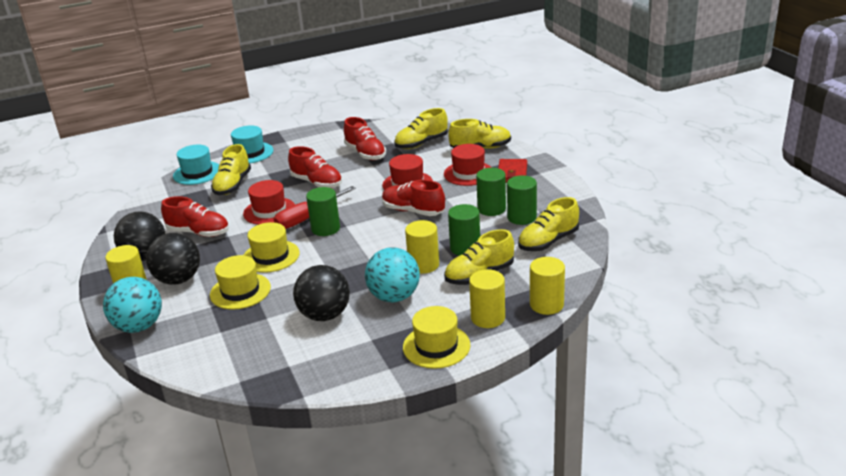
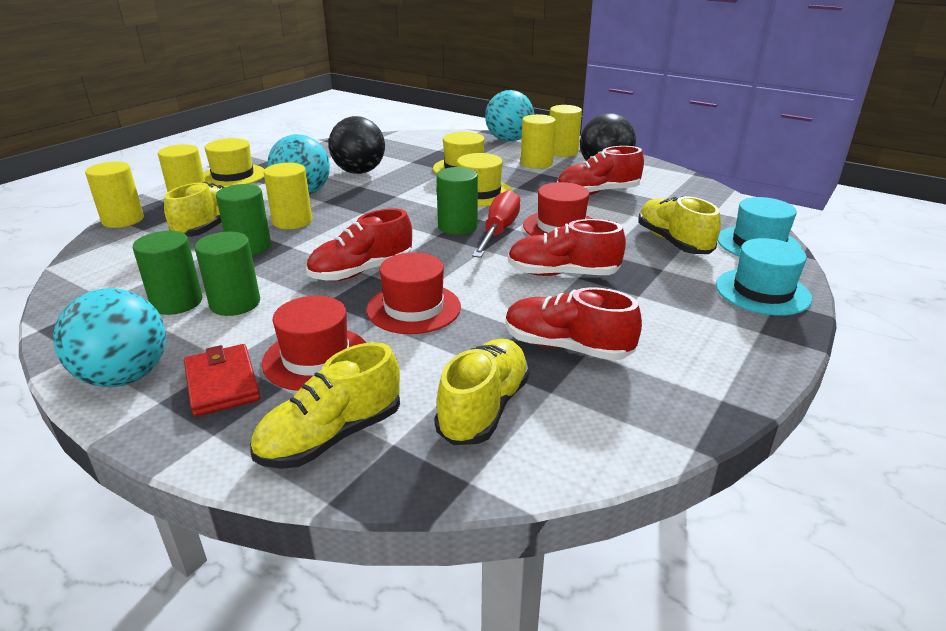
camera: 145 degrees right, 0 degrees up
black ball [146,233,200,285] -> yellow cylinder [521,114,556,169]
red shoe [382,180,445,216] -> red shoe turned 150 degrees clockwise [306,208,412,281]
yellow shoe [518,197,579,251] -> none
none -> turquoise ball [53,288,166,387]

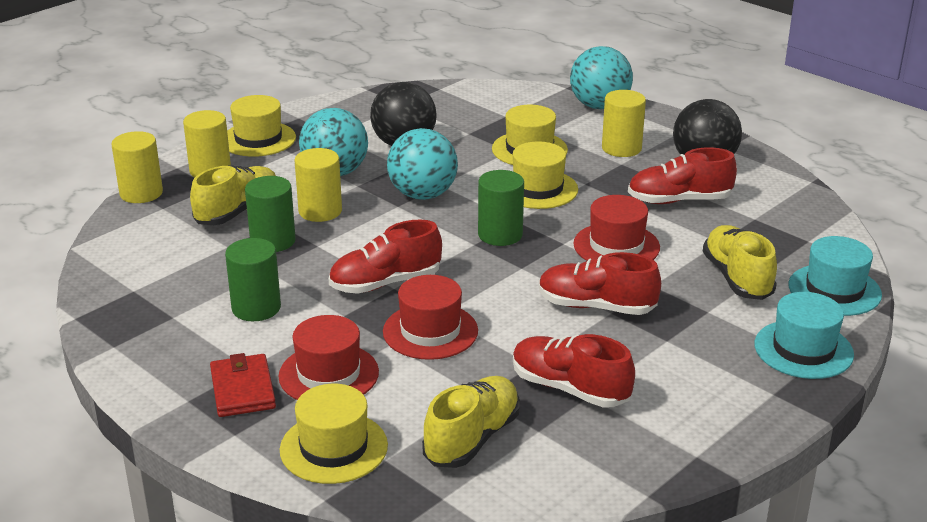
camera: 10 degrees right, 0 degrees up
turquoise ball [53,288,166,387] -> turquoise ball moved to [387,128,458,200]
green cylinder [133,231,202,315] -> none
yellow shoe [250,342,400,469] -> yellow hat [280,384,388,484]
red screwdriver [472,190,520,258] -> none
yellow cylinder [550,105,582,157] -> none

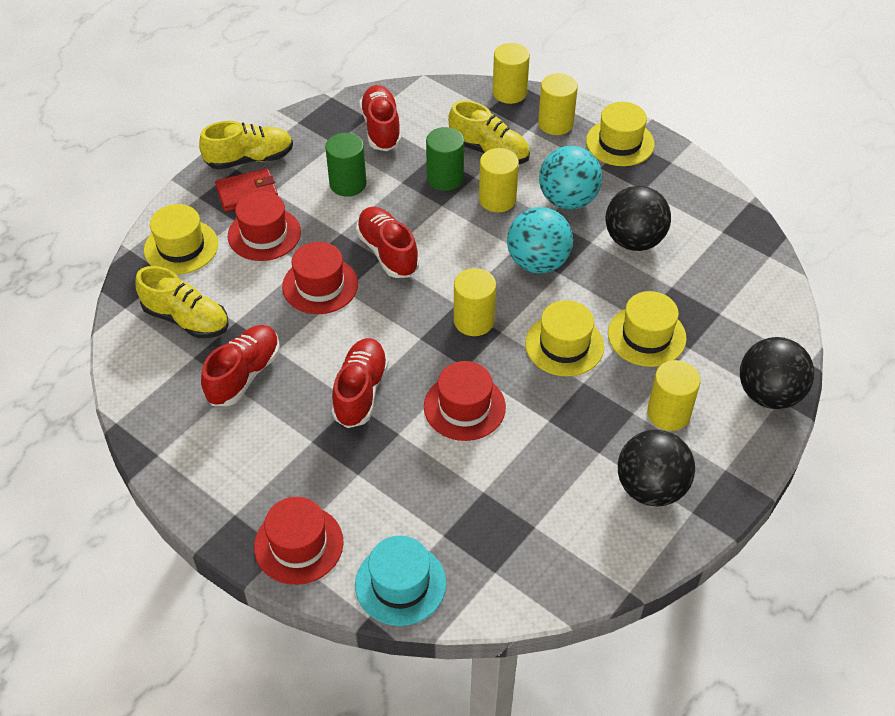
camera: 85 degrees right, 20 degrees up
green cylinder [478,170,524,246] -> yellow cylinder [454,268,496,336]
turquoise ball [570,46,633,109] -> black ball [740,337,814,409]
red shoe [628,148,737,204] -> red shoe moved to [359,85,401,151]
yellow shoe [703,225,777,300] -> yellow shoe moved to [199,121,293,170]
turquoise hat [754,292,854,379] -> red hat [254,497,344,585]

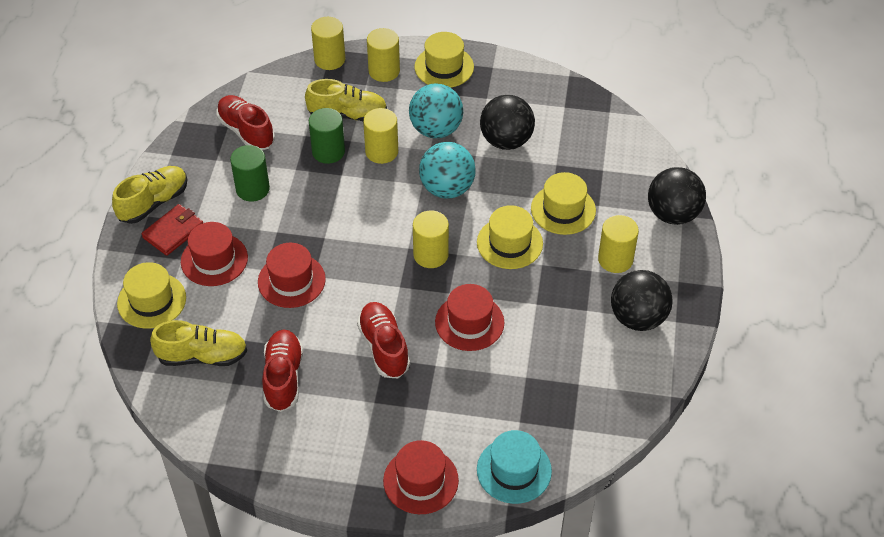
camera: 30 degrees left, 0 degrees up
red shoe [356,207,420,278] -> none

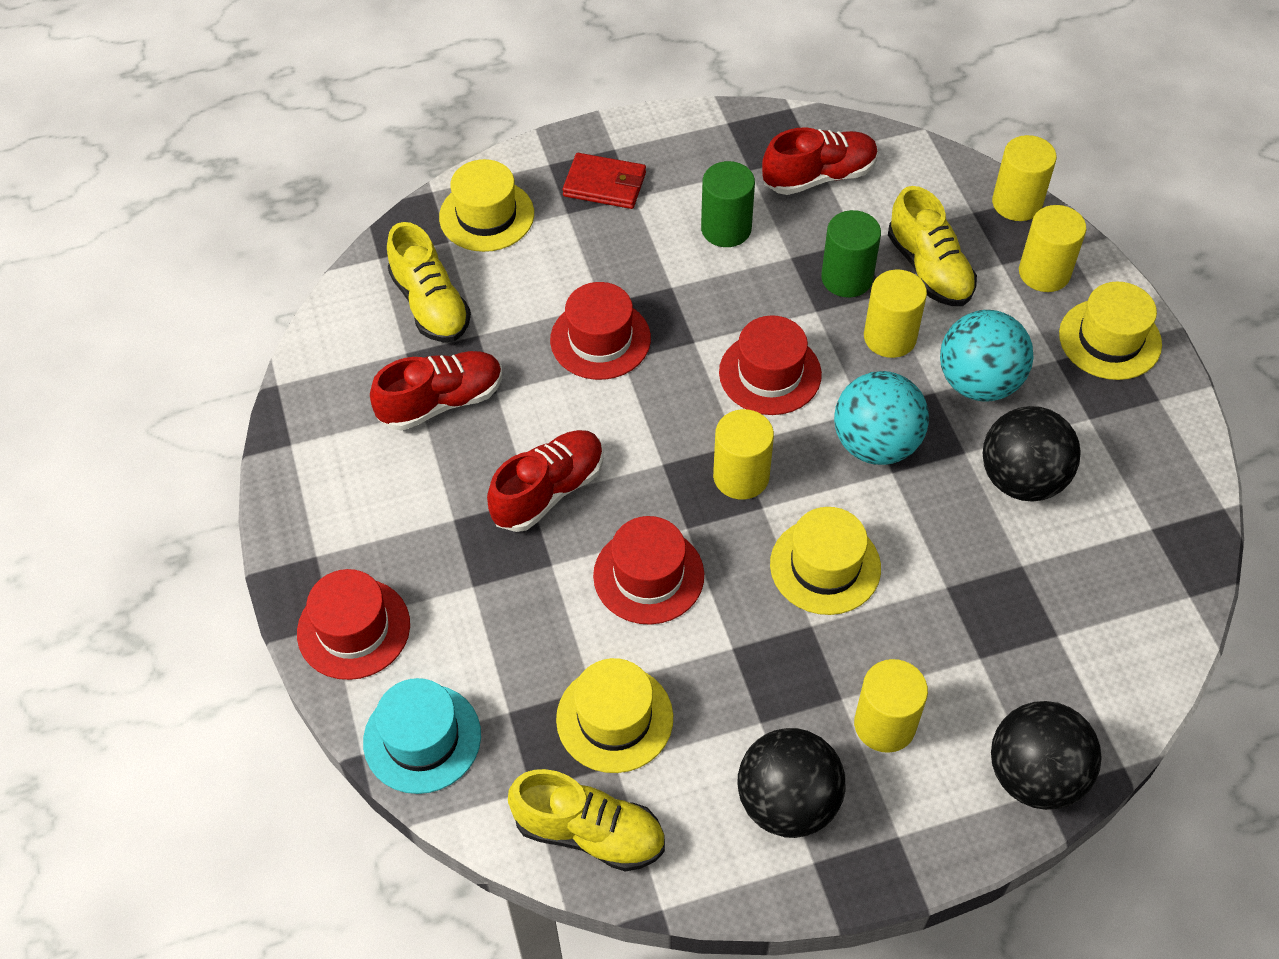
camera: 65 degrees right, 5 degrees up
yellow shoe [112,166,188,224] -> yellow shoe moved to [508,769,665,871]
red hat [181,222,248,286] -> red hat moved to [719,315,822,415]
red shoe [217,95,275,150] -> red shoe turned 45 degrees clockwise [762,127,878,195]
yellow hat [531,172,596,235] -> yellow hat moved to [556,658,673,773]

